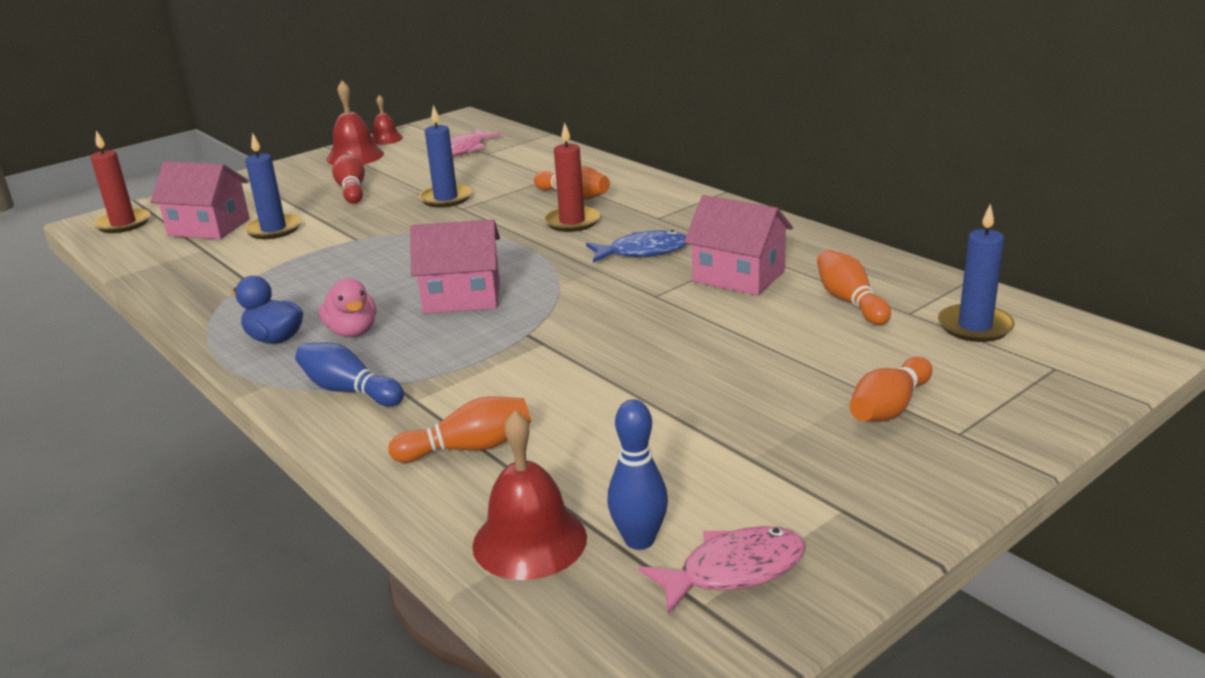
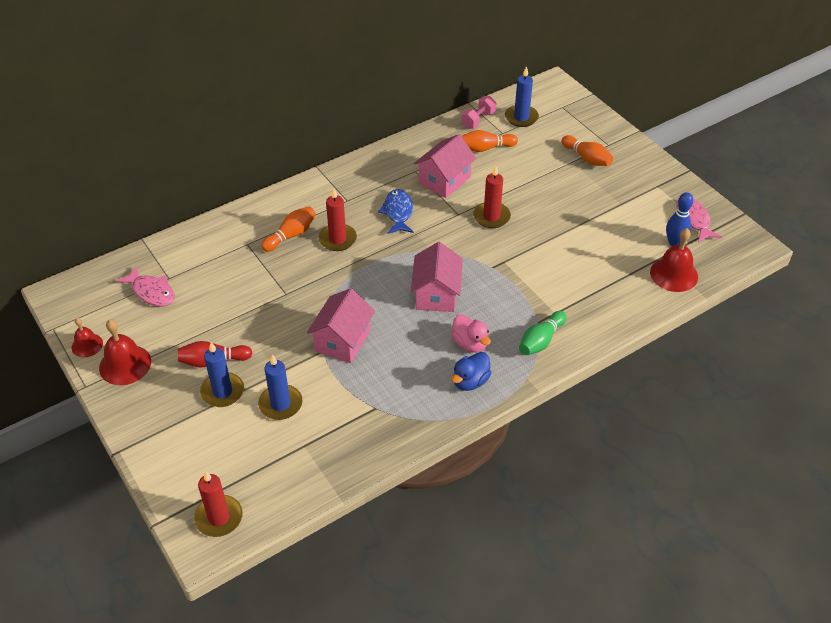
camera: 85 degrees left, 20 degrees up
pink house [150,161,250,239] -> pink house moved to [307,288,375,363]
blue bowling pin [295,343,404,407] -> green bowling pin [519,311,567,355]
pink duck [319,278,376,337] -> pink duck turned 75 degrees clockwise [451,314,491,353]
orange bowling pin [388,396,531,463] -> none
blue candle [419,105,472,208] -> blue candle moved to [200,342,244,407]
none -> pink dumbbell [461,96,496,129]
none -> red candle [473,165,511,228]

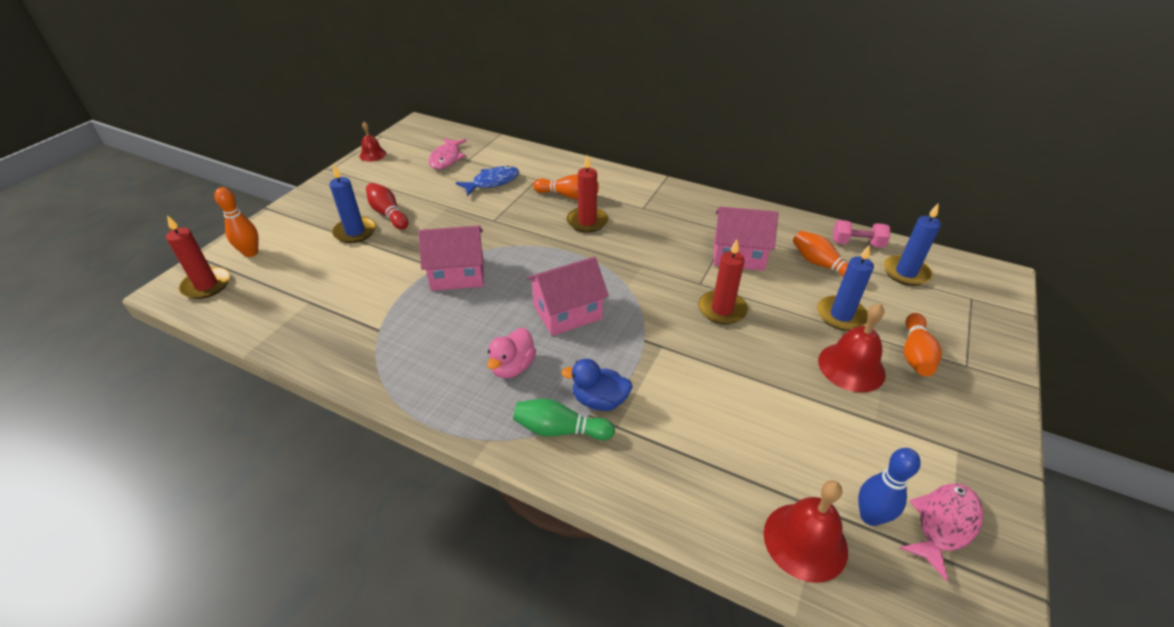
camera: 60 degrees right, 5 degrees down
red bell [99,319,151,385] -> red bell moved to [818,303,886,392]
blue candle [258,354,302,420] -> blue candle moved to [817,244,874,331]
blue fish [378,189,414,234] -> blue fish moved to [456,166,519,196]
blue duck [452,352,491,391] -> blue duck moved to [561,359,633,411]
none -> orange bowling pin [215,187,259,257]

